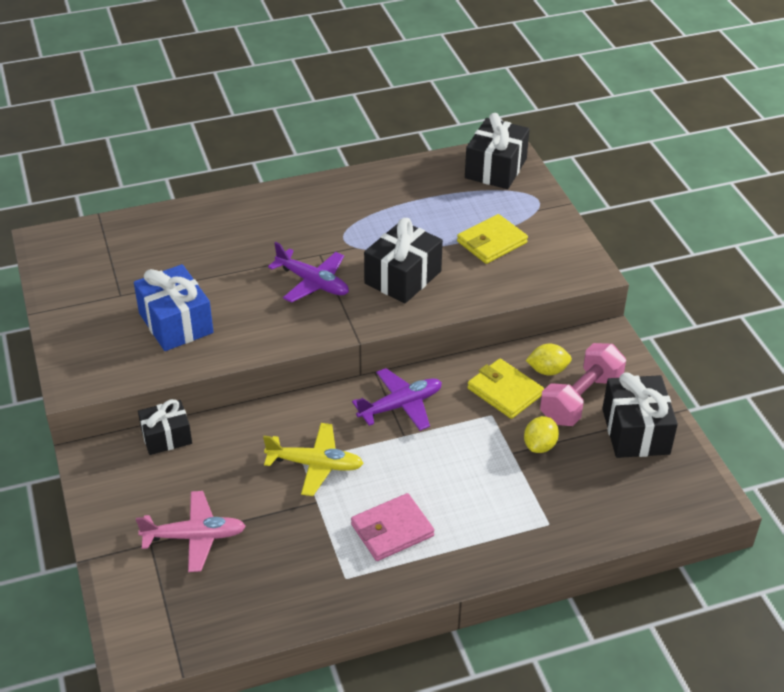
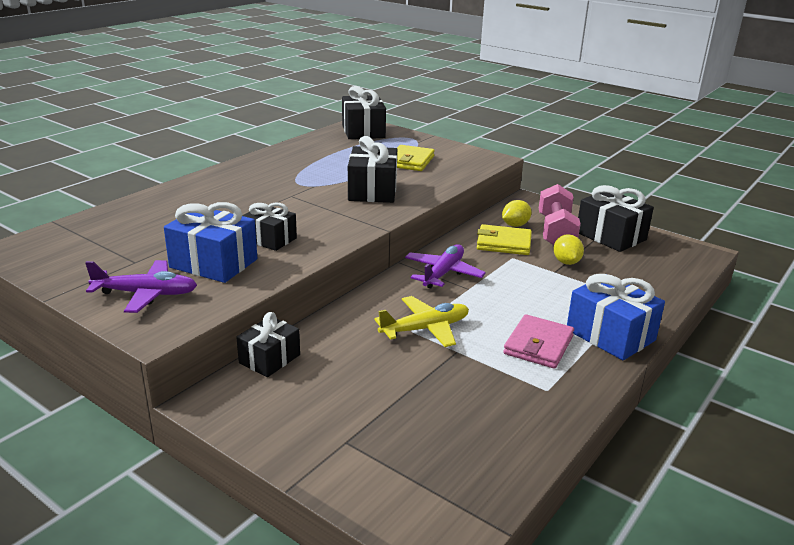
camera: 35 degrees left, 15 degrees down
pink plane [136,491,246,572] -> none
purple plane [268,242,349,303] -> purple plane moved to [85,260,197,313]
none -> black gift [242,203,297,251]
none -> blue gift [567,274,665,360]

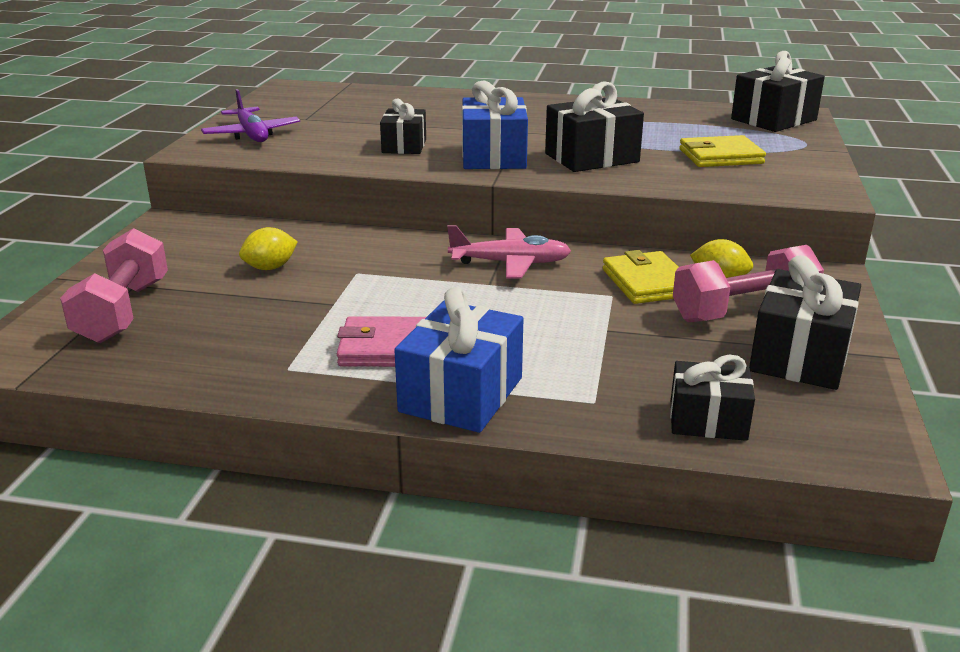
camera: 65 degrees right, 0 degrees up
blue gift [164,202,257,283] -> blue gift moved to [462,81,528,169]
black gift [236,312,300,377] -> black gift moved to [670,355,755,441]
yellow plane [374,296,469,347] -> none
purple plane [405,244,486,288] -> pink plane [447,225,571,279]
yellow lemon [554,234,584,265] -> yellow lemon moved to [239,227,298,270]
none -> pink dumbbell [60,228,168,343]

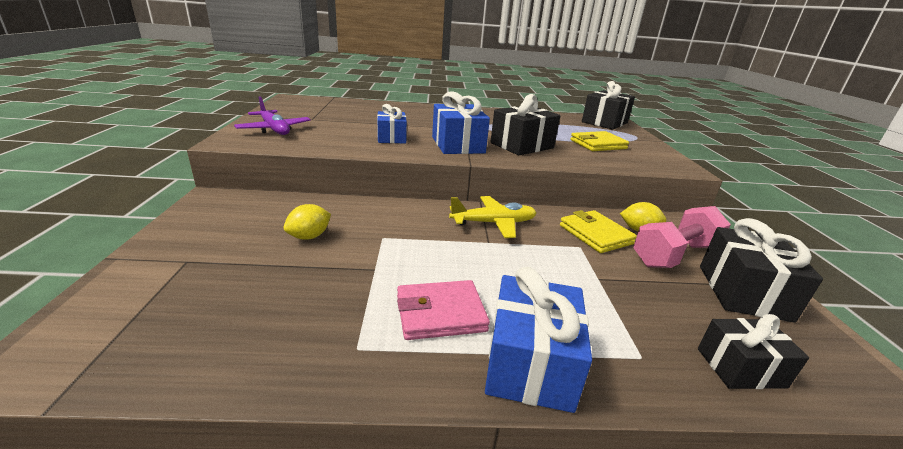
camera: 15 degrees left, 0 degrees up
pink dumbbell [60,228,168,343] -> none
black gift [380,98,426,154] -> blue gift [377,104,407,143]
pink plane [447,225,571,279] -> yellow plane [449,196,537,238]

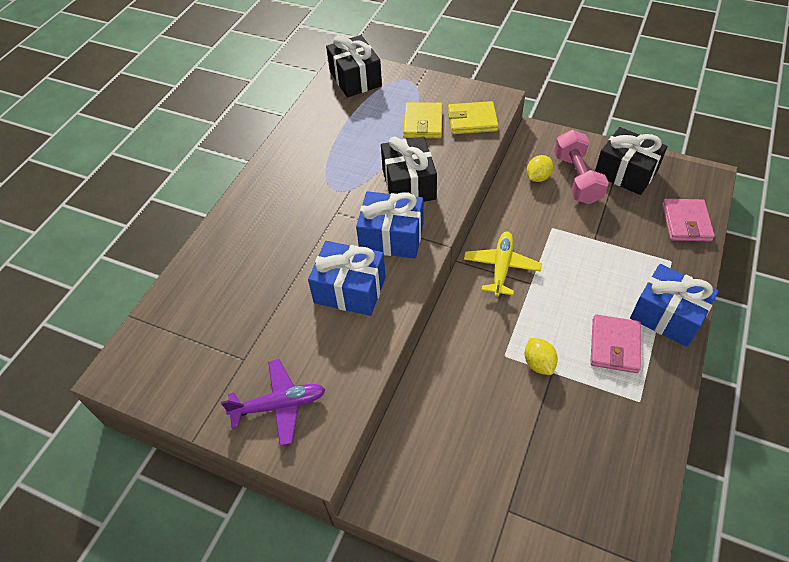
camera: 60 degrees left, 25 degrees up
yellow lemon [284,204,331,240] -> yellow lemon moved to [525,338,558,375]
blue gift [377,104,407,143] -> blue gift [308,241,386,316], size x1.54
yellow wallet [560,210,637,253] -> yellow wallet moved to [448,101,499,134]
black gift [698,314,809,389] -> pink wallet [662,199,715,242]

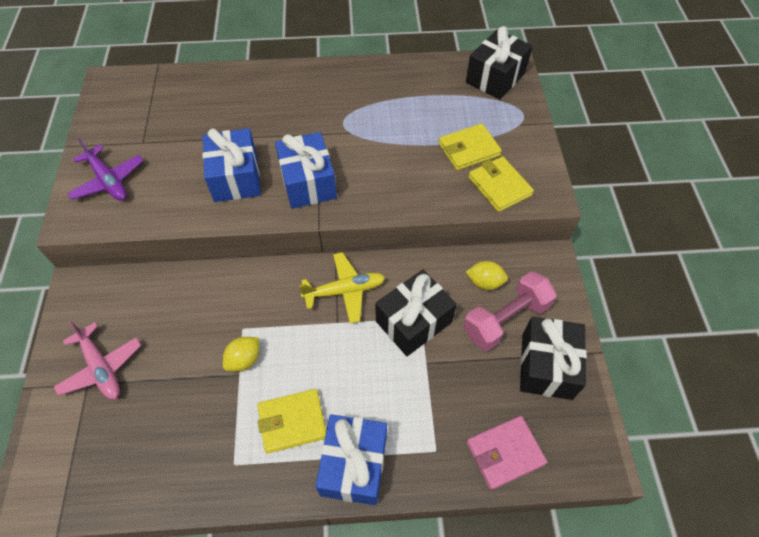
camera: 60 degrees right, 5 degrees up
black gift [381,137,437,202] -> black gift moved to [375,270,457,356]
pink wallet [590,314,641,373] -> yellow wallet [257,389,326,453]
none -> pink plane [54,321,141,399]

